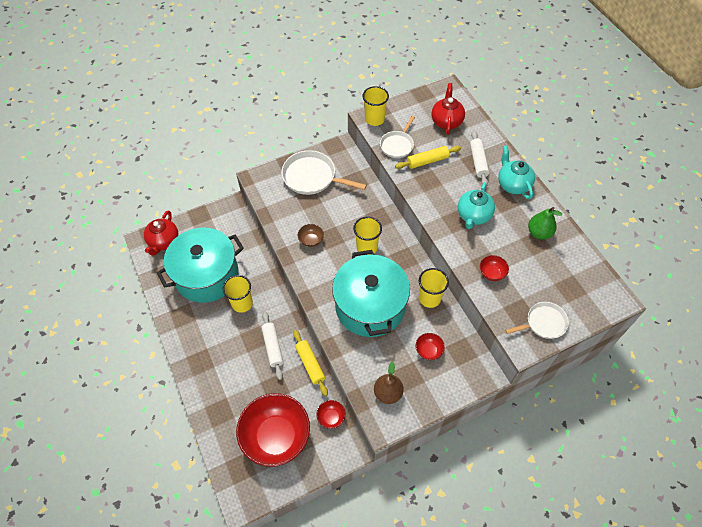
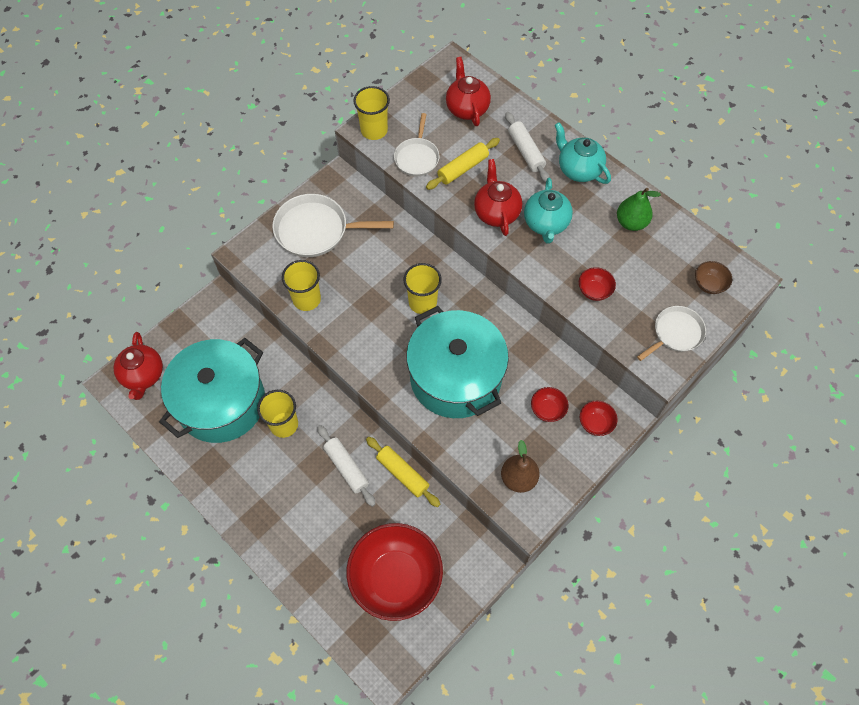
camera: 20 degrees left, 5 degrees up
brown bowl [298,224,324,247] -> brown bowl moved to [695,261,732,294]
red bowl [316,400,346,429] -> red bowl moved to [580,400,617,436]
yellow cup [419,268,449,308] -> yellow cup moved to [282,260,321,311]
none -> red teapot [474,159,522,236]

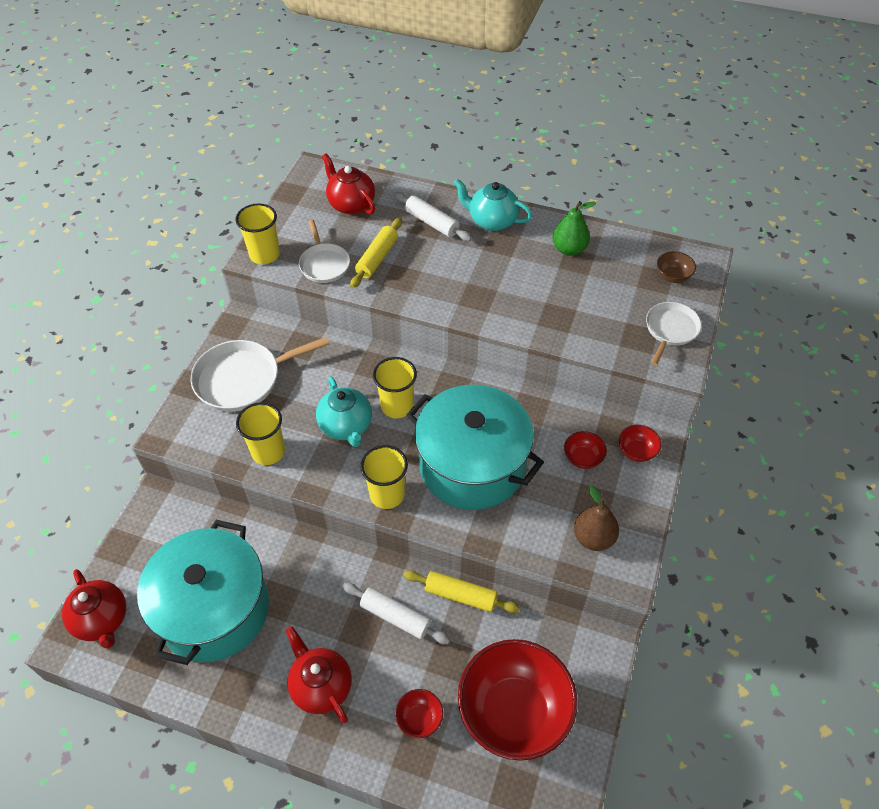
camera: 25 degrees left, 10 degrees down
yellow cup [257,390,298,438] -> yellow cup moved to [360,445,408,509]
red teapot [474,159,522,236] -> red teapot moved to [286,626,352,723]
turquoise teapot [524,178,573,244] -> turquoise teapot moved to [316,376,372,447]
red bowl [579,267,616,301] -> red bowl moved to [395,689,443,738]

